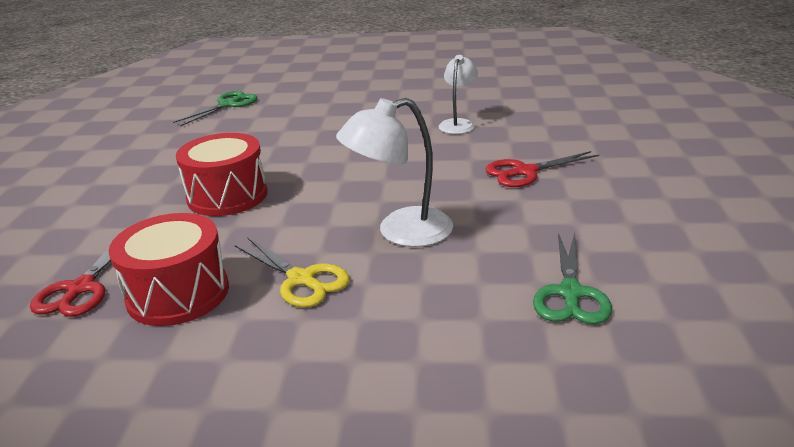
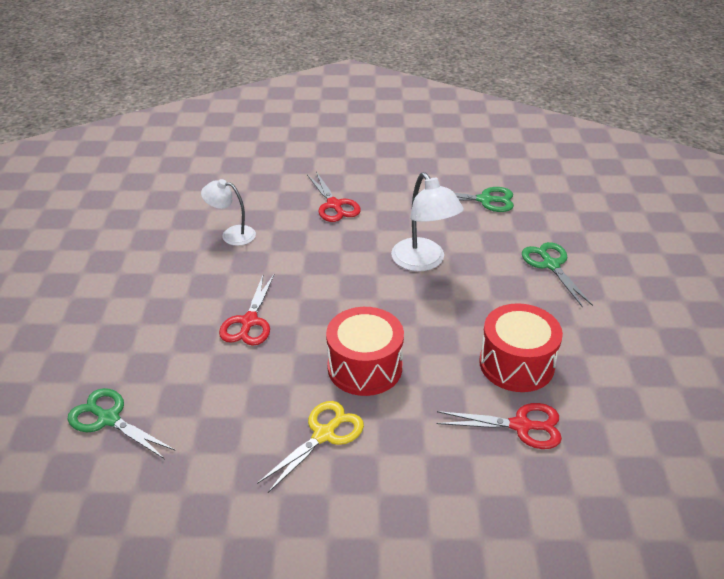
camera: 95 degrees left, 10 degrees up
yellow scissors [235,237,350,307] -> yellow scissors moved to [257,401,364,493]
none -> red scissors [219,273,275,346]
none -> green scissors [522,242,593,308]

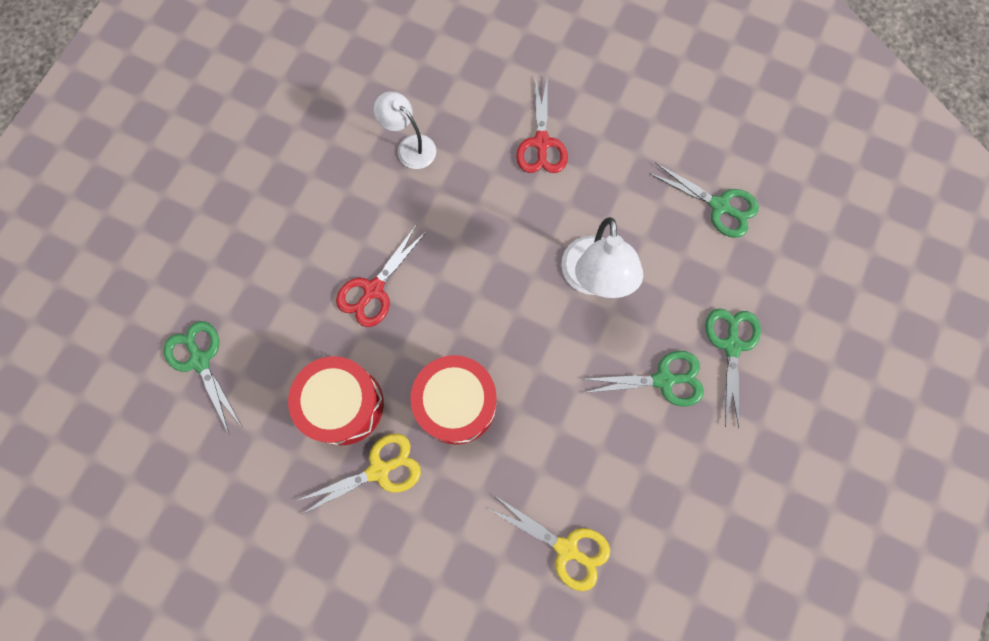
camera: 25 degrees right, 35 degrees up
red scissors [436,403,562,449] -> yellow scissors [487,497,610,591]
red drum [479,303,563,392] -> red drum moved to [288,356,384,445]
none -> green scissors [584,351,704,407]

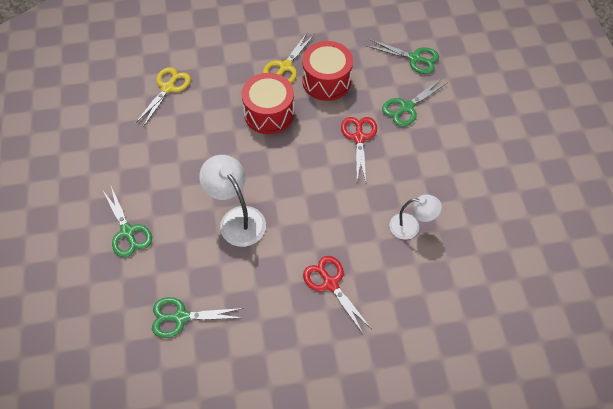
camera: 145 degrees right, 15 degrees down
yellow scissors [487,497,610,591] -> yellow scissors turned 120 degrees clockwise [136,67,191,127]
green scissors [584,351,704,407] -> green scissors moved to [382,79,447,127]

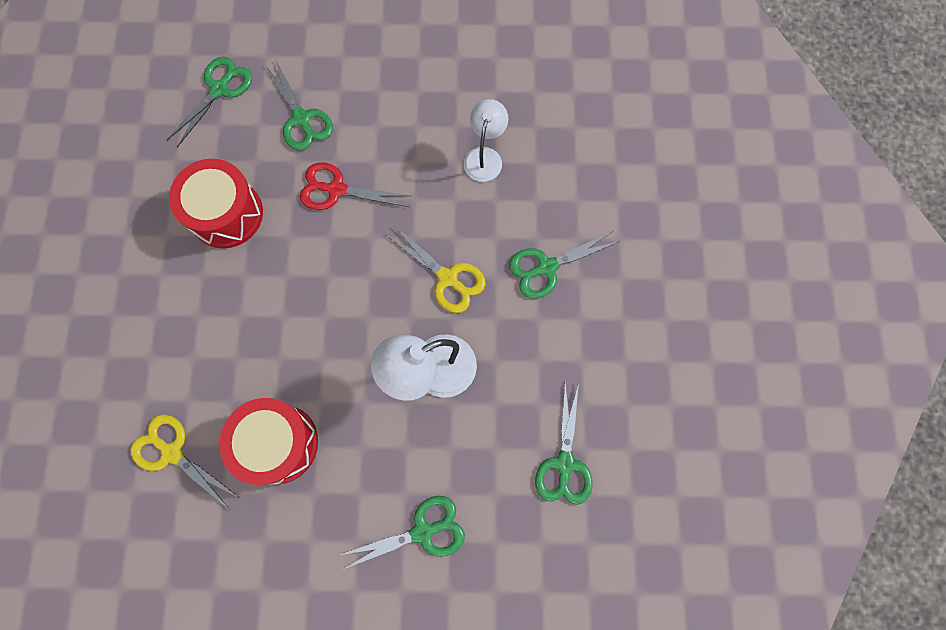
camera: 80 degrees left, 15 degrees up
red drum [241,73,295,134] -> red drum moved to [219,398,318,485]
yellow scissors [263,33,314,83] -> yellow scissors moved to [386,226,486,313]
red scissors [303,256,372,335] -> green scissors [509,231,620,299]

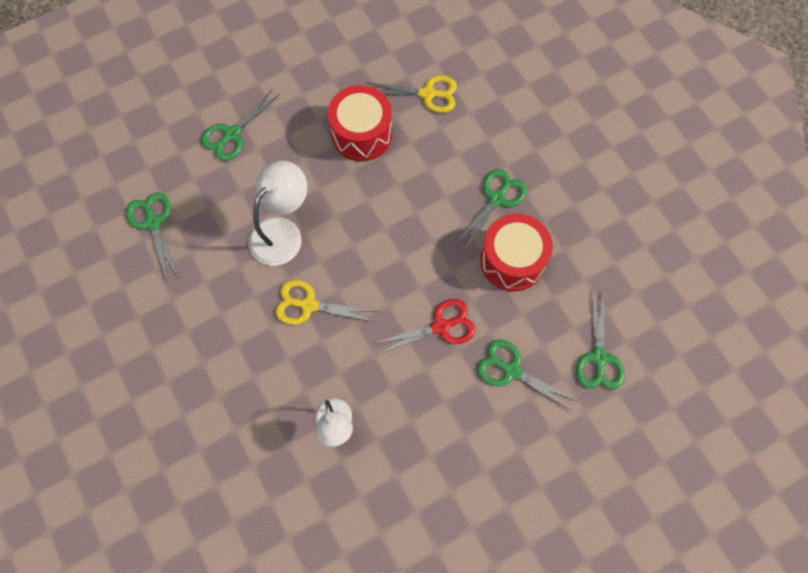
camera: 150 degrees right, 5 degrees down
green scissors [509,231,620,299] -> green scissors moved to [455,169,527,252]

